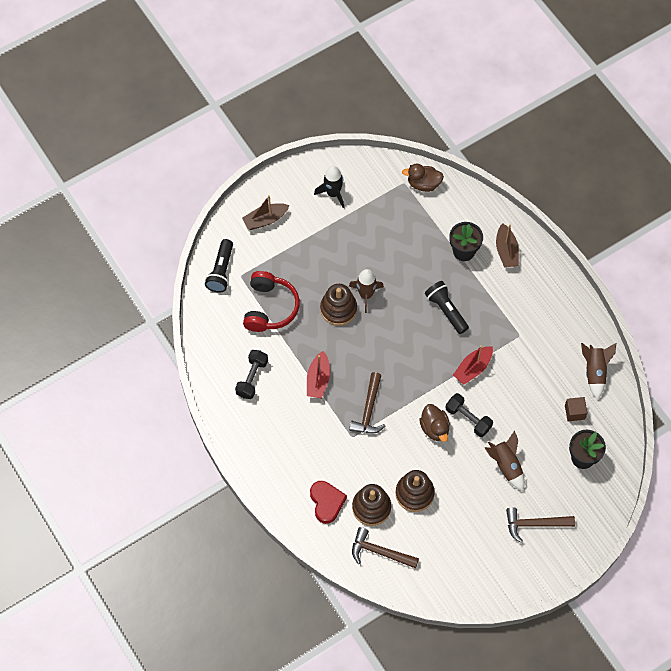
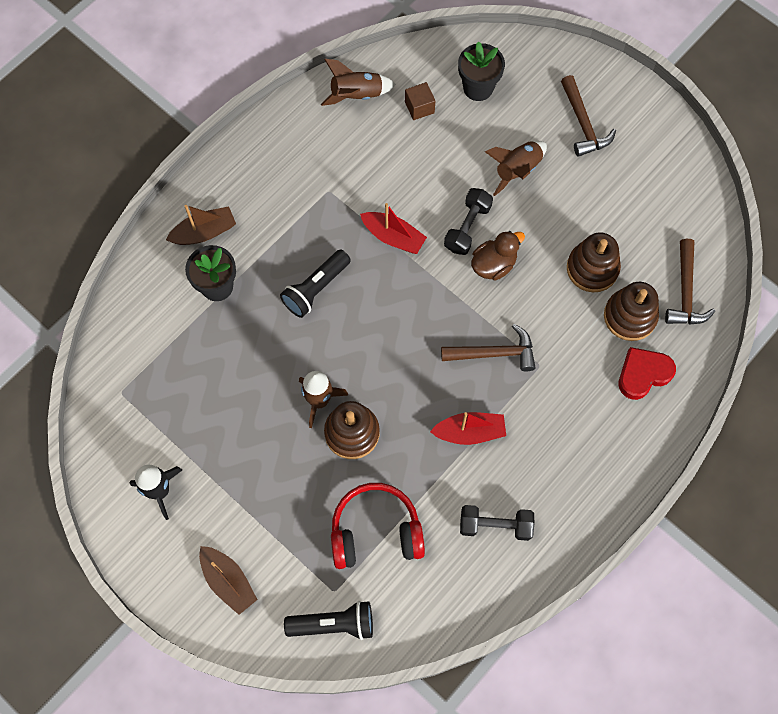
camera: 105 degrees left, 5 degrees up
brown duck [402,164,444,192] -> none

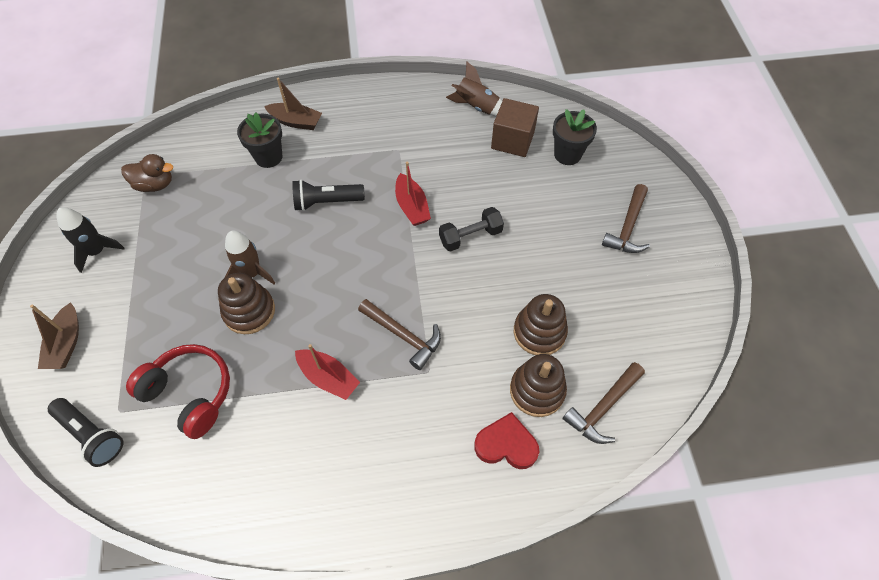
camera: 40 degrees right, 10 degrees down
brown cube [405,82,435,120] -> brown cube [491,98,539,157], size x1.73
black dumbbell [460,505,534,541] -> none
brown duck [471,231,525,281] -> brown duck moved to [121,154,173,192]
brown rocket [485,141,547,196] -> none

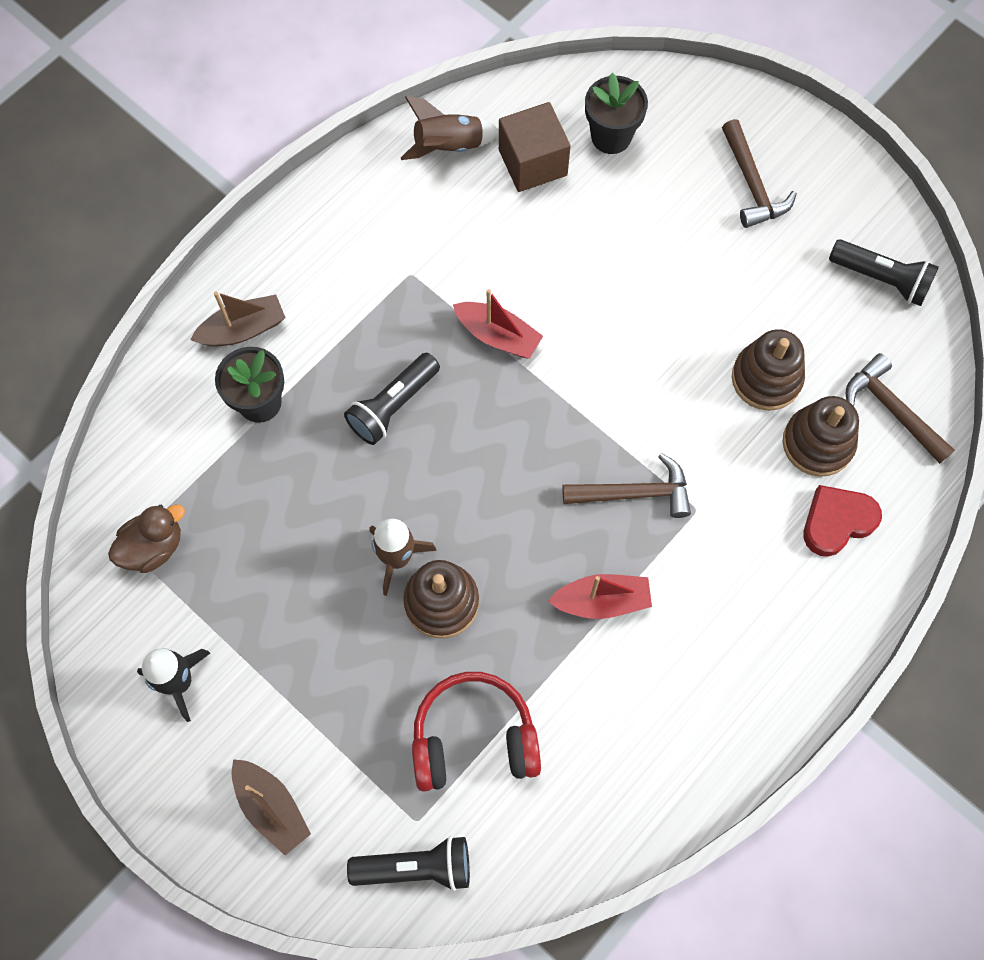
camera: 40 degrees left, 10 degrees up
black dumbbell [439,207,504,252] -> none
brown hammer [562,362,645,444] -> brown hammer turned 135 degrees clockwise [845,353,955,464]
none -> black flashlight [829,239,939,306]

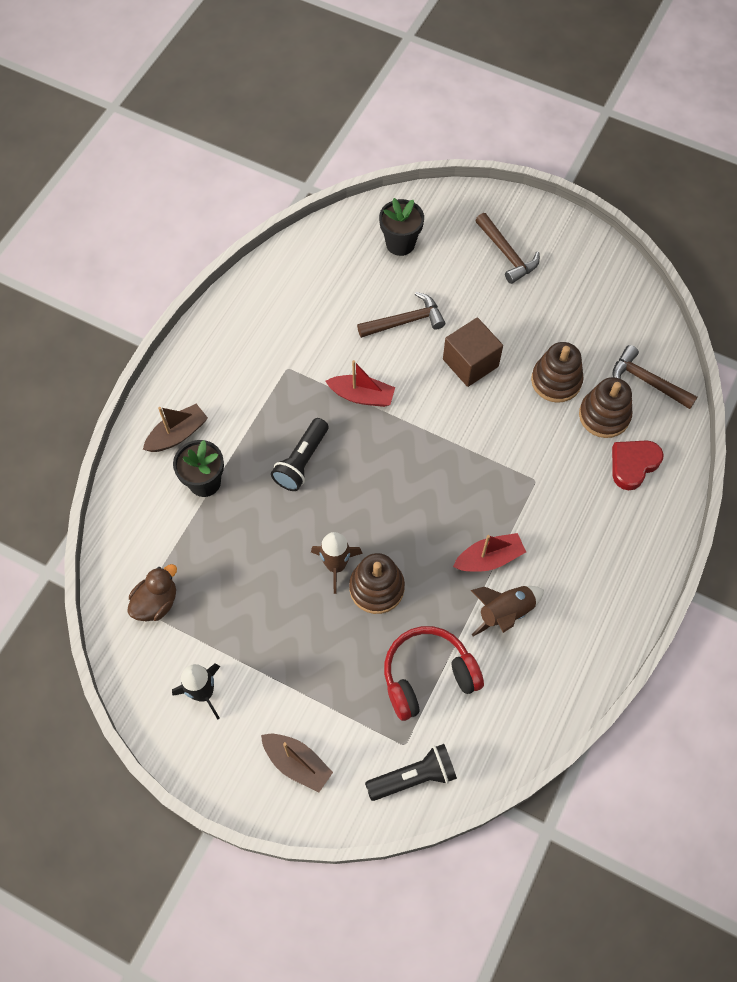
camera: 15 degrees left, 5 degrees down
brown rocket [401,96,499,160] -> brown rocket moved to [471,586,544,636]
brown cube [499,102,571,192] -> brown cube moved to [443,317,503,387]
brown hammer [562,453,691,518] -> brown hammer moved to [357,292,445,338]
black flashlight [829,239,939,306] -> none

